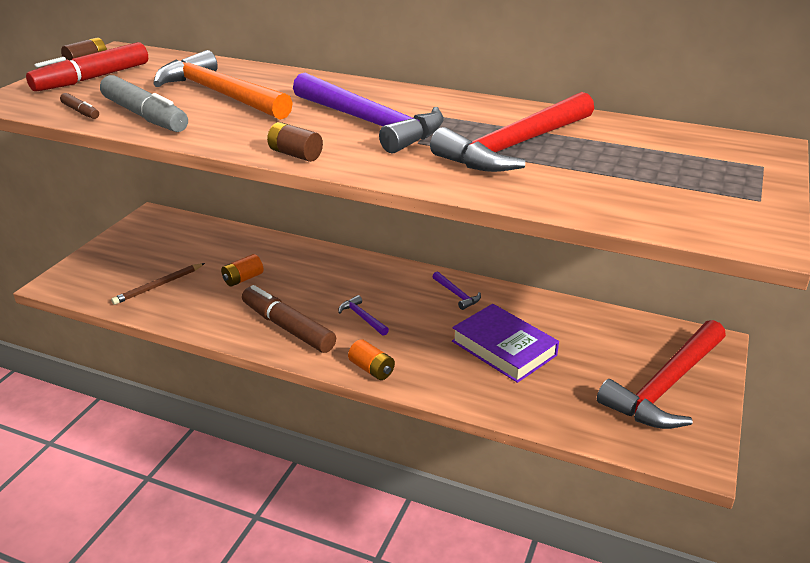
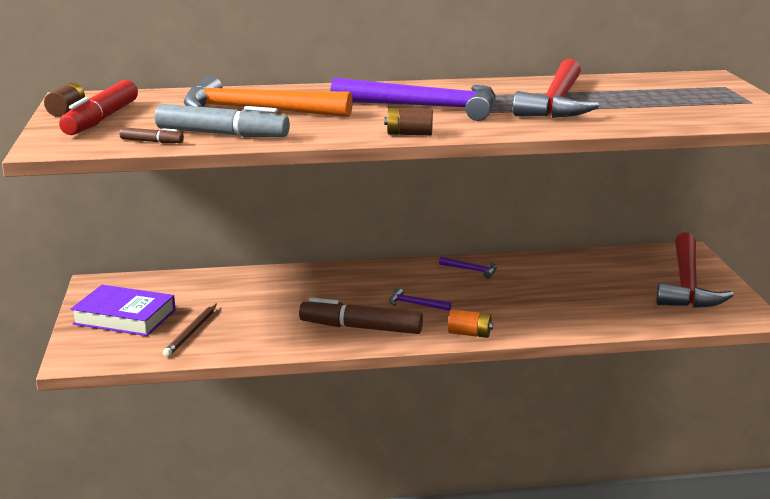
camera: 30 degrees left, 10 degrees down
orange battery [221,254,263,287] -> none
purple book [452,304,559,383] -> purple book moved to [71,285,176,336]

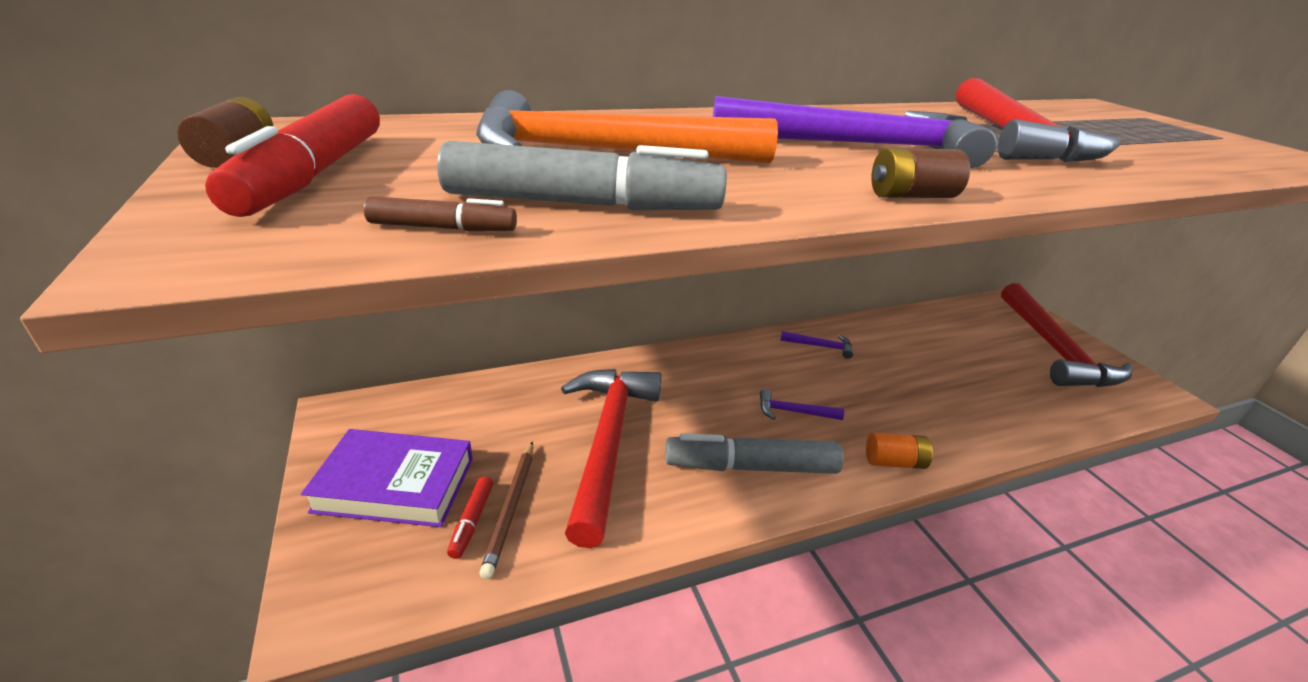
camera: 15 degrees left, 10 degrees up
brown marker [299,298,423,334] -> grey marker [665,433,844,474]
none -> red marker [447,476,493,559]
none -> red hammer [561,369,662,548]

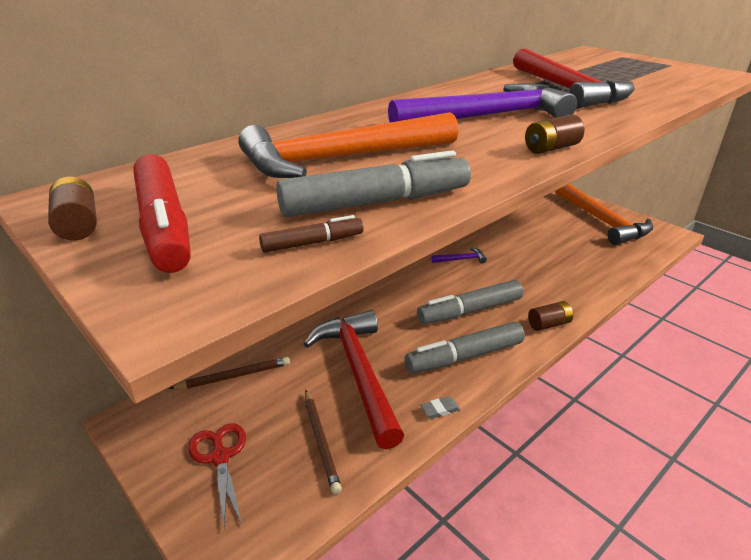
camera: 20 degrees left, 0 degrees up
purple book [301,429,473,527] -> red scissors [188,423,246,527]
red marker [447,476,493,559] -> none
purple hammer [760,389,844,420] -> grey marker [417,280,523,324]
orange battery [866,432,933,469] -> brown battery [528,301,573,331]
red hammer [1001,283,1133,387] -> orange hammer [555,184,653,245]
none -> brown pencil [169,357,290,389]
none -> grey eraser [420,396,461,419]

